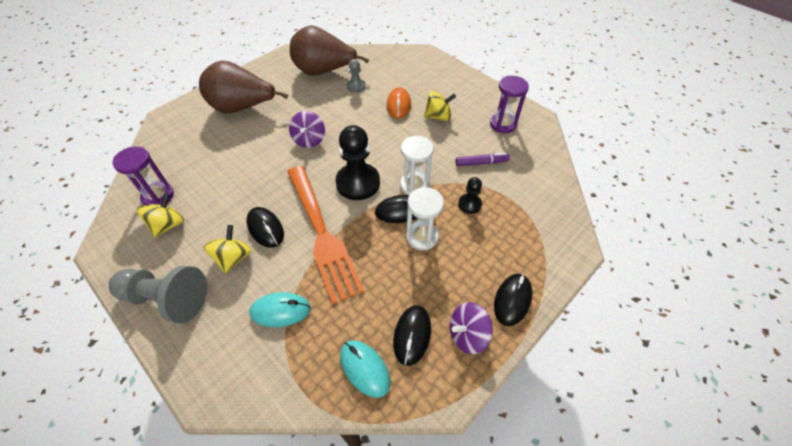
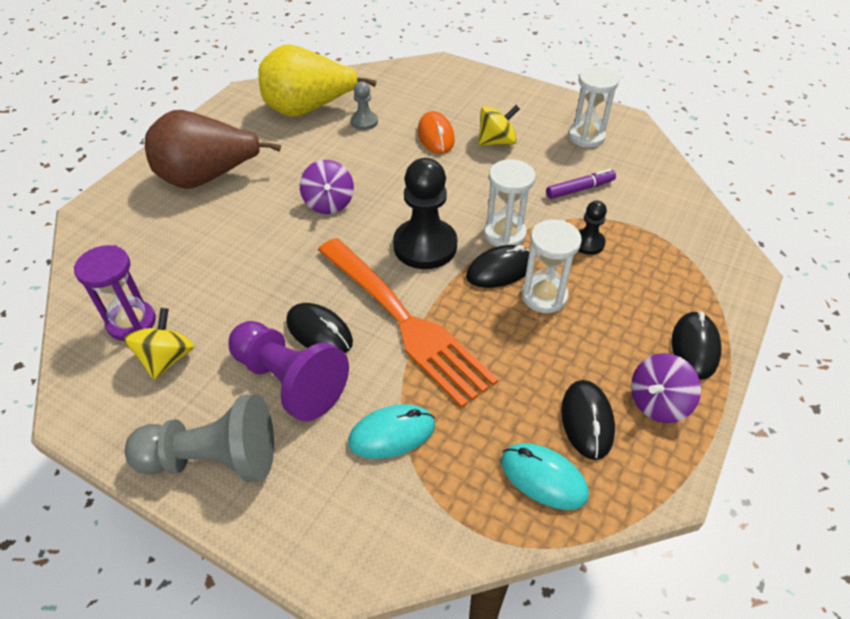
camera: 15 degrees left, 5 degrees down
yellow spinning top [204,225,251,274] -> purple pawn [229,321,349,422]
brown pear [290,25,369,76] -> yellow pear [258,45,377,117]
purple hourglass [490,76,529,133] -> white hourglass [568,67,619,147]

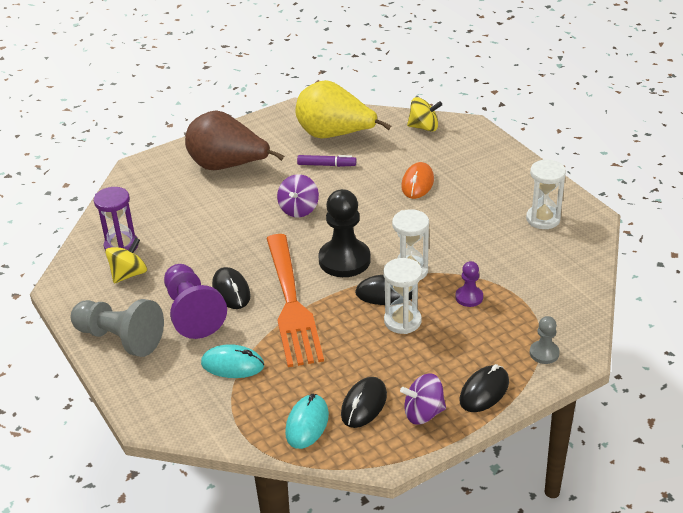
camera: 30 degrees right, 10 degrees down
grey pawn [351,81,378,130] -> grey pawn moved to [530,316,560,364]
yellow spinning top [478,105,520,146] -> yellow spinning top moved to [407,97,442,132]
turquoise mouse [501,443,589,510] -> turquoise mouse turned 45 degrees clockwise [285,394,329,449]
purple marker [546,169,616,199] -> purple marker moved to [297,155,356,167]
black pawn [578,201,607,255] -> purple pawn [455,261,483,307]

